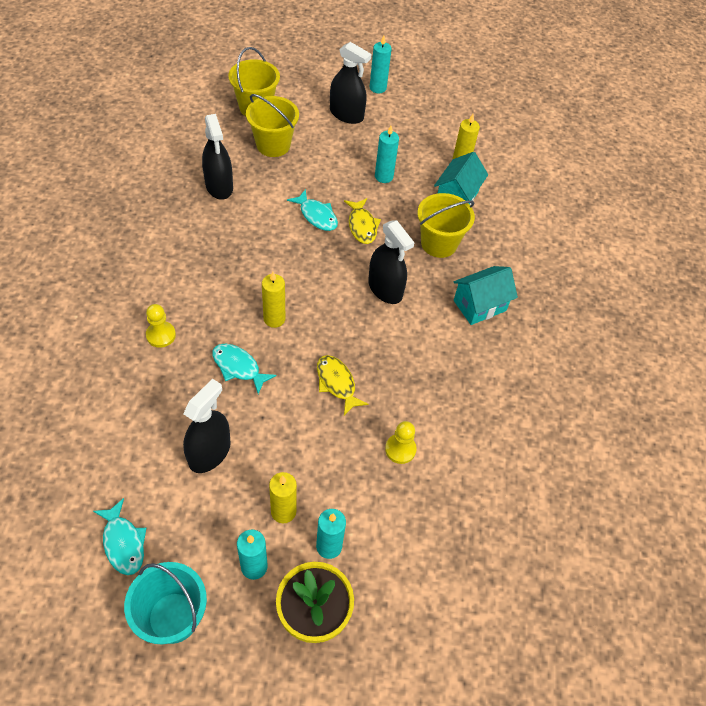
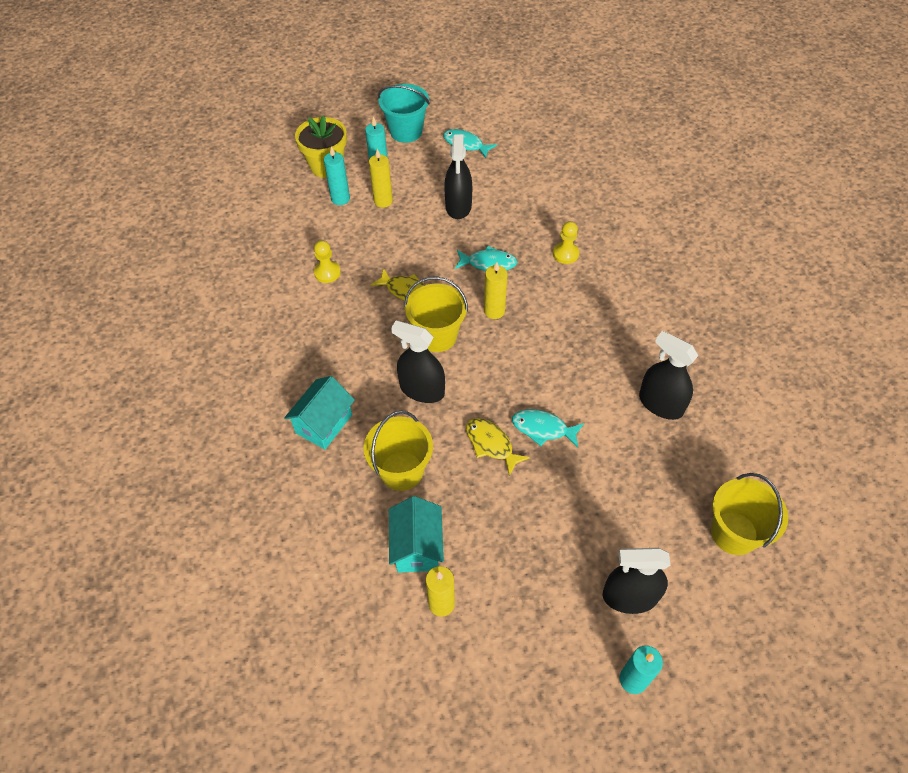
camera: 155 degrees right, 0 degrees up
yellow bucket [246,94,299,157] -> yellow bucket moved to [404,276,468,352]
turquoise candle [375,126,399,183] -> none

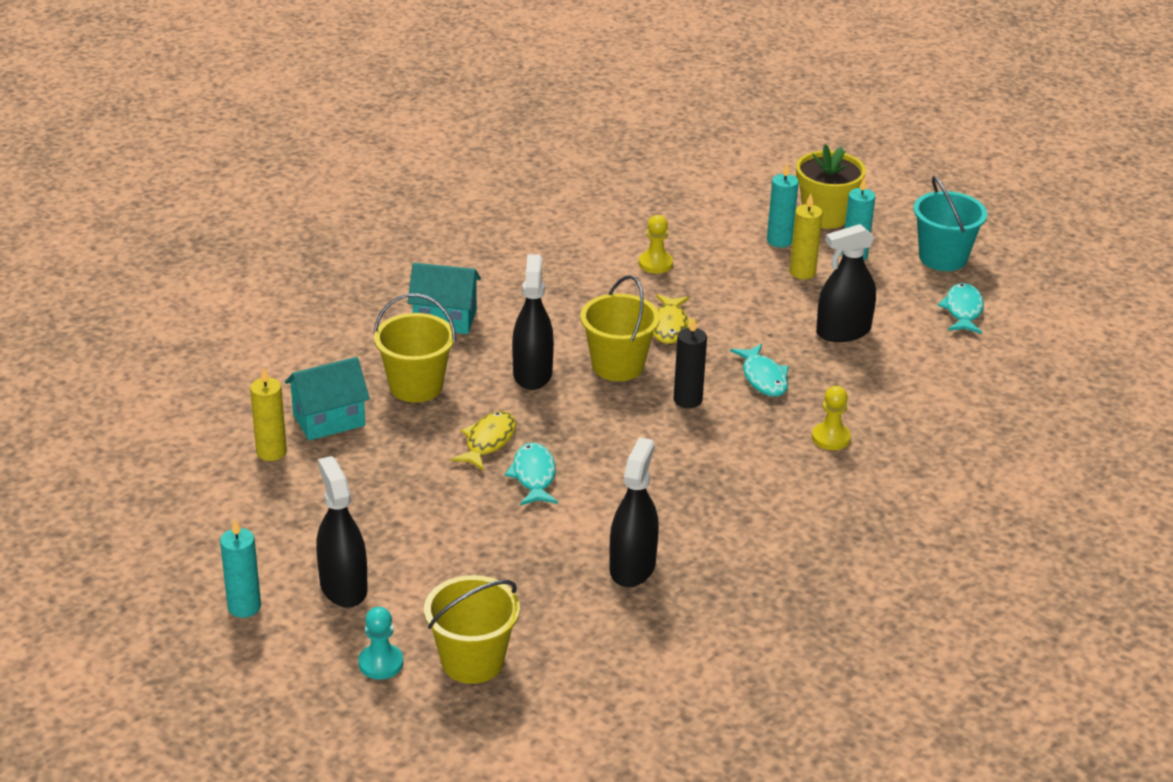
camera: 65 degrees right, 20 degrees down
yellow candle [484,262,507,319] -> black candle [674,317,707,408]
none -> turquoise pawn [358,607,403,679]

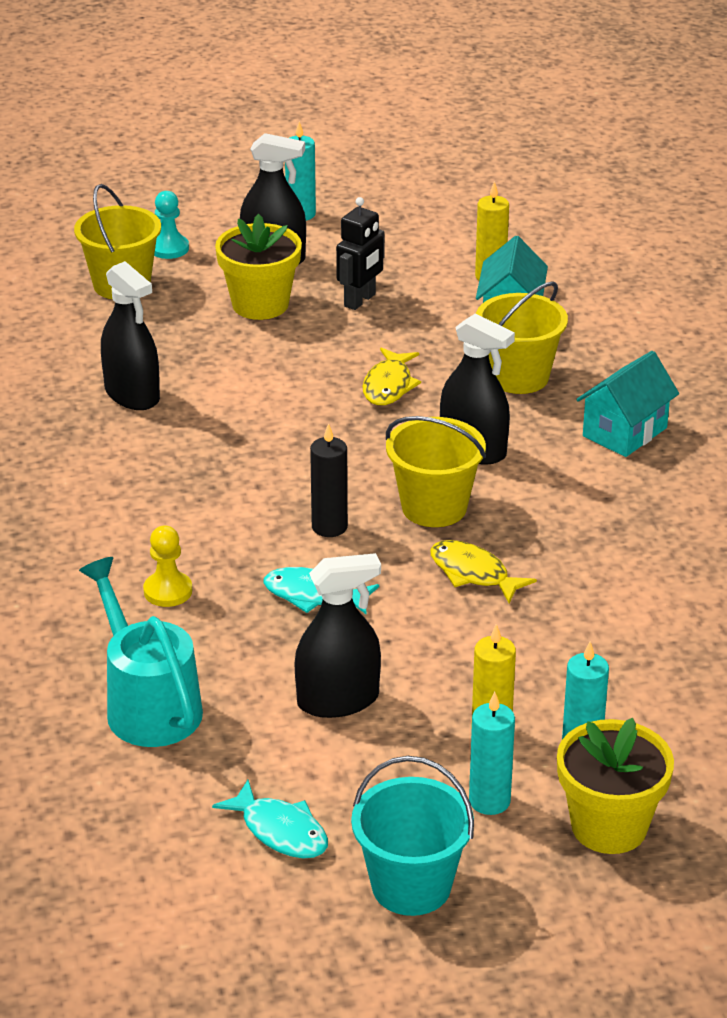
camera: 125 degrees right, 0 degrees up
yellow fish [450,411,516,471] -> yellow fish turned 45 degrees clockwise [363,348,421,405]
turquoise fish [505,443,558,506] -> none
yellow pawn [639,215,673,273] -> none
black spray bottle [816,224,876,342] -> black spray bottle turned 60 degrees clockwise [294,553,381,718]
none -> turquoise watering can [79,557,203,747]
none -> yellow flower pot [215,214,302,320]
none -> black robot [336,197,385,310]

